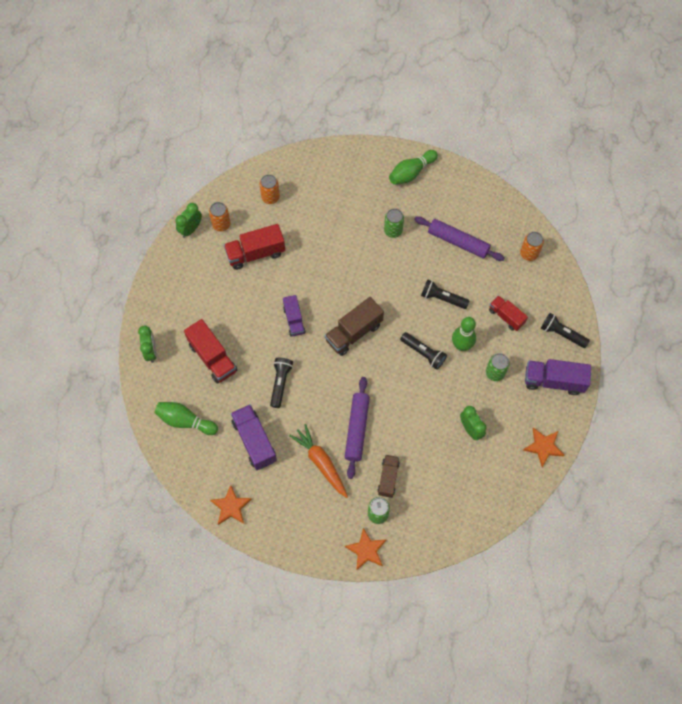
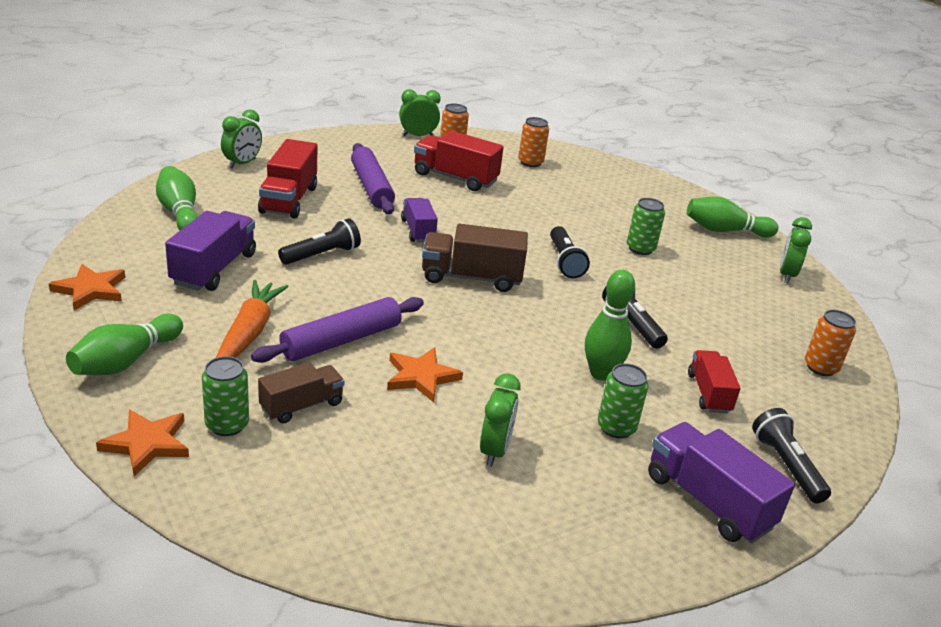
camera: 40 degrees right, 35 degrees down
purple truck [283,295,305,336] -> purple truck turned 135 degrees clockwise [401,198,438,242]
black flashlight [400,332,447,370] -> black flashlight moved to [550,226,590,278]
purple rolling pin [414,216,505,261] -> purple rolling pin moved to [351,143,395,214]
orange star [523,427,564,467] -> orange star moved to [387,348,463,402]
none -> green bowling pin [66,314,183,375]
none -> green clock [780,217,812,283]

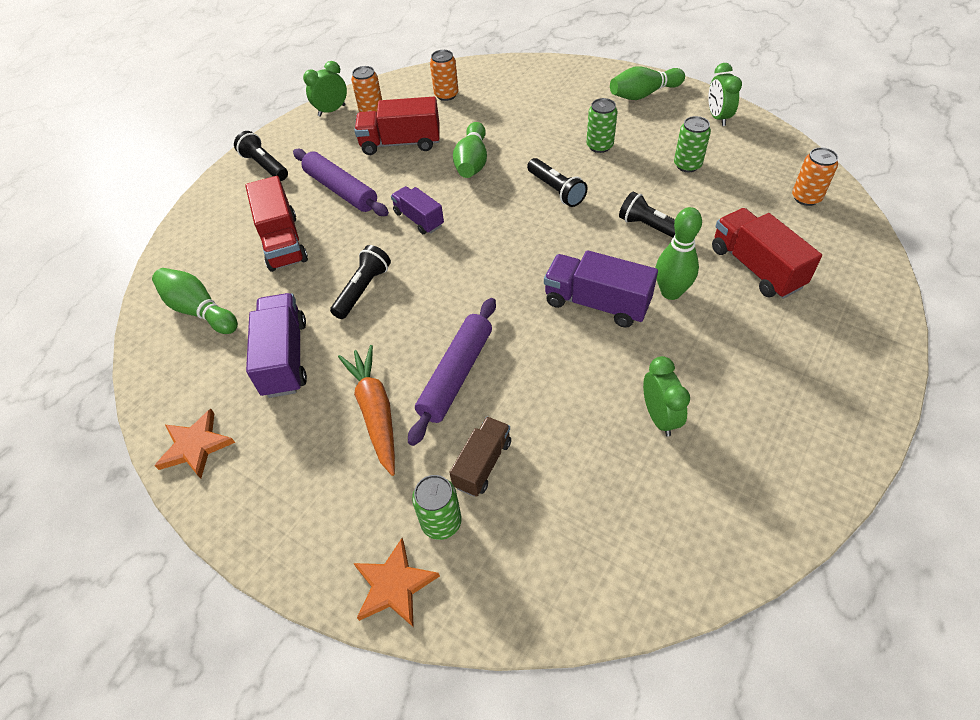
camera: 20 degrees left, 20 degrees up
green bowling pin [66,314,183,375] -> green bowling pin moved to [453,122,487,178]
green clock [221,109,262,168] -> none
orange star [387,348,463,402] -> none
brown truck [422,224,528,292] -> none
green can [598,363,649,439] -> green can moved to [674,116,711,172]
purple truck [648,422,795,543] -> purple truck moved to [544,250,658,328]
red truck [688,350,740,413] -> red truck [712,208,822,299], size x1.56
black flashlight [752,408,831,504] -> black flashlight moved to [234,131,288,181]

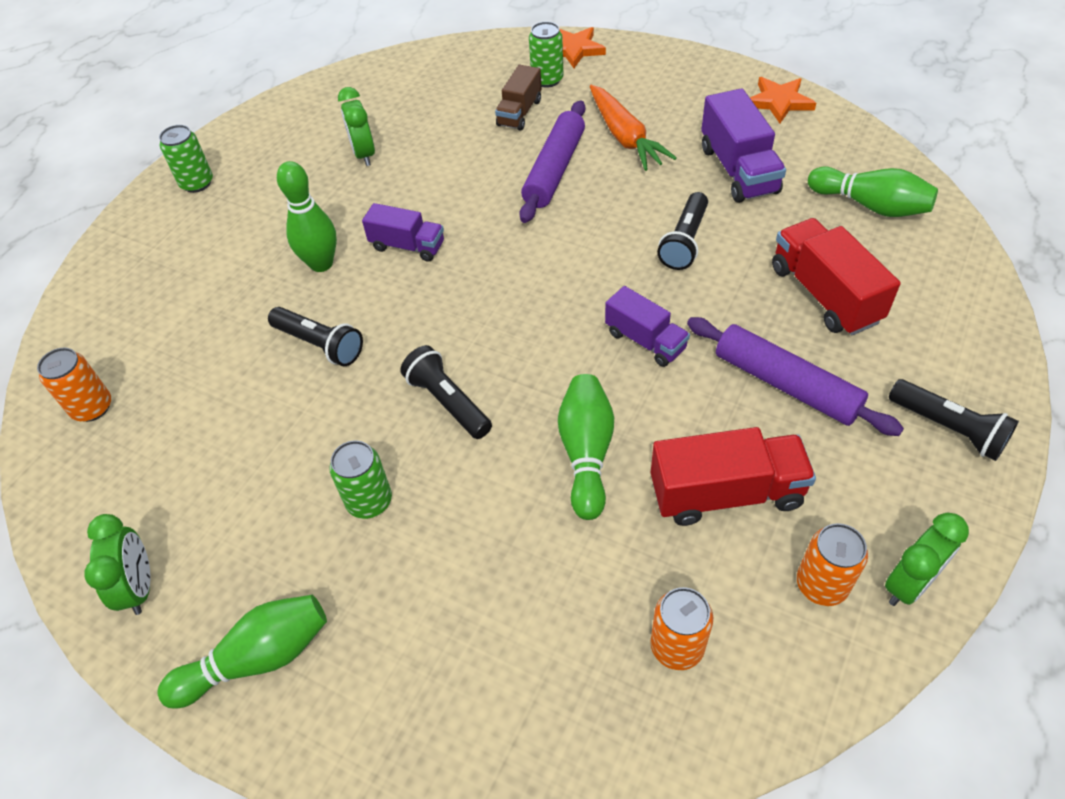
camera: 175 degrees right, 0 degrees up
purple truck [544,250,658,328] -> purple truck [362,203,444,262], size x0.64
green can [674,116,711,172] -> green can moved to [159,125,213,193]
red truck [712,208,822,299] -> none

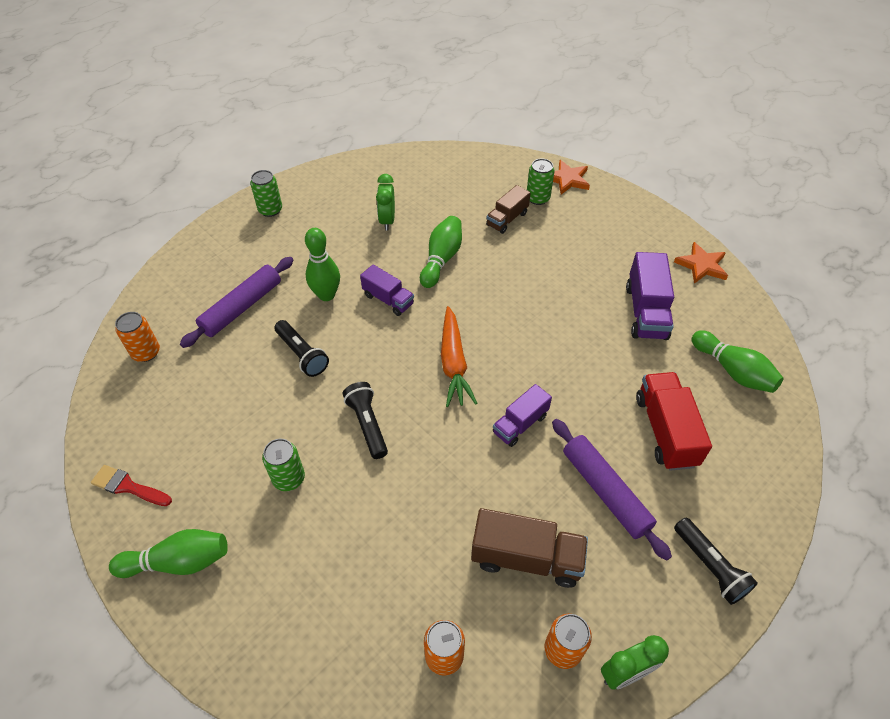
camera: 15 degrees right, 0 degrees up
green clock [84,514,151,615] -> red brush [91,465,172,506]
purple rolling pin [519,100,585,223] -> purple rolling pin moved to [180,257,294,348]
green bowling pin [558,374,614,520] -> green bowling pin moved to [420,216,462,288]
orange carrot [590,85,677,171] -> orange carrot moved to [441,306,477,407]
purple truck [605,286,690,367] -> purple truck turned 75 degrees clockwise [493,384,552,447]
red truck [651,427,816,526] -> brown truck [471,508,588,588]
black flashlight [657,192,708,270] -> none

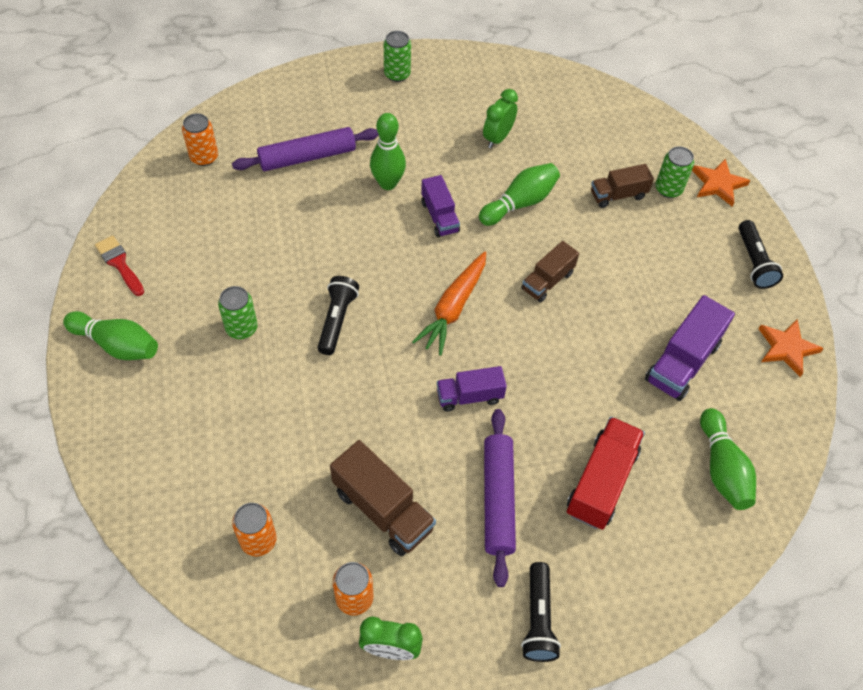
camera: 30 degrees right, 5 degrees up
black flashlight [274,320,329,377] -> black flashlight moved to [739,220,783,289]
none -> brown truck [521,241,579,303]

